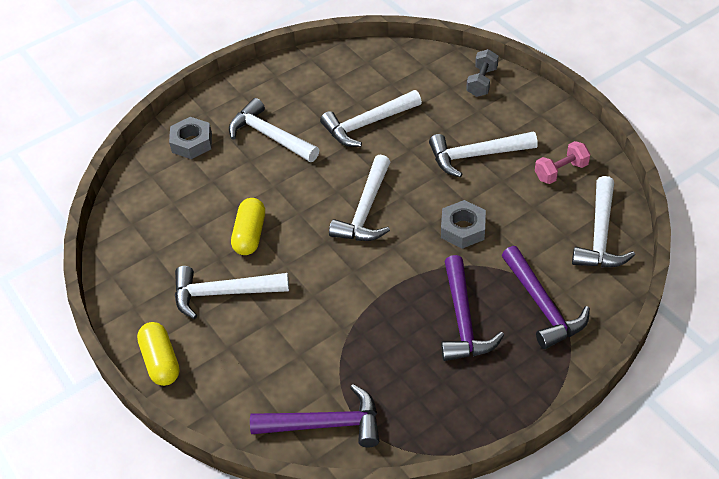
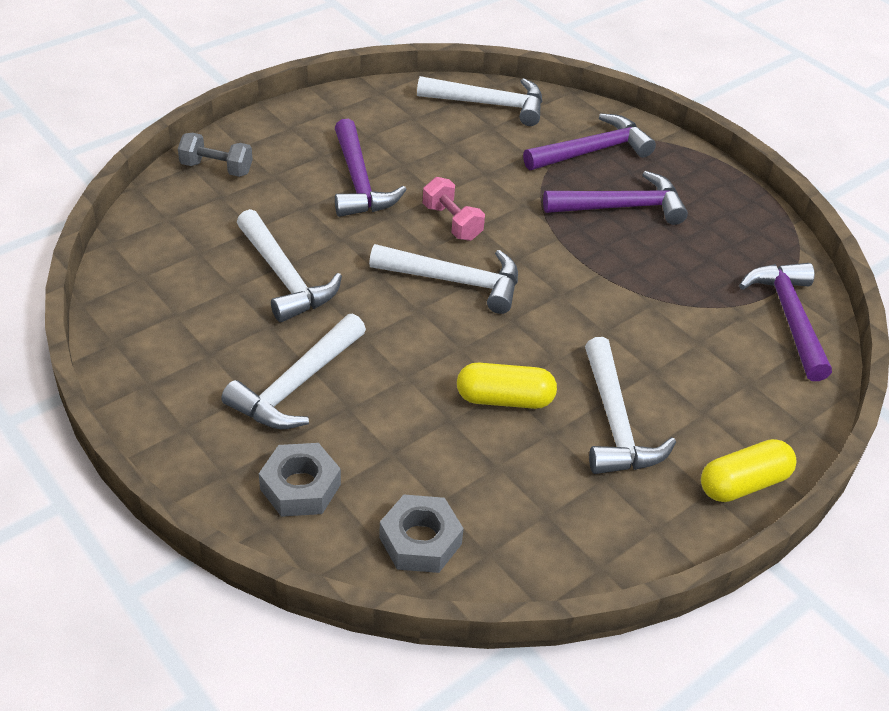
camera: 100 degrees left, 5 degrees down
white hammer [429,131,538,177] -> purple hammer [335,119,407,217]
grey nut [441,200,486,249] -> grey nut moved to [379,495,464,573]
pink dumbbell [535,141,590,184] -> pink dumbbell moved to [423,177,485,241]

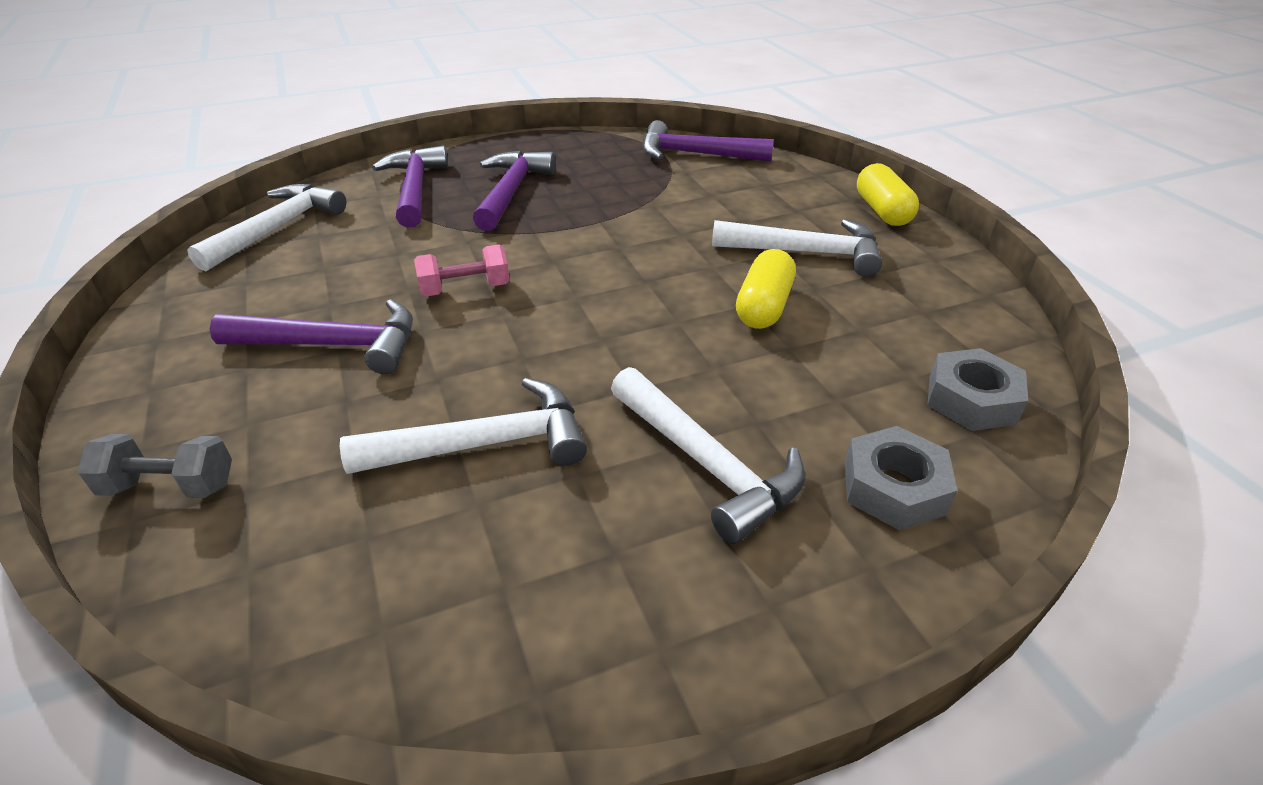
camera: 70 degrees left, 5 degrees down
grey dumbbell [178,133,253,177] -> grey dumbbell turned 60 degrees clockwise [77,434,232,498]
white hammer [369,244,518,314] -> none

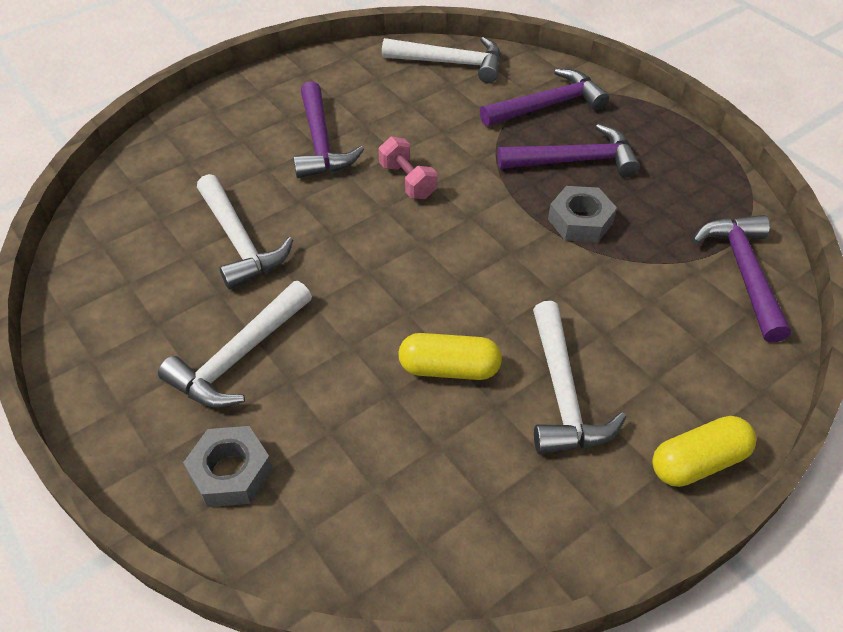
camera: 75 degrees right, 10 degrees up
grey dumbbell [77,434,232,498] -> none
grey nut [927,348,1028,431] -> grey nut moved to [548,186,617,242]

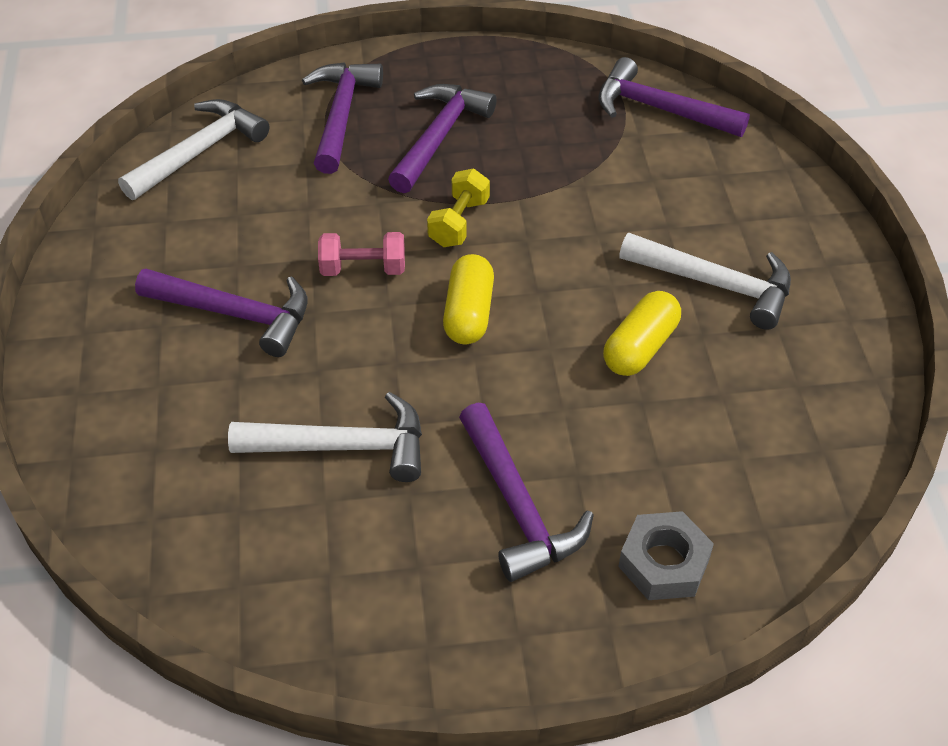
camera: 60 degrees left, 0 degrees up
white hammer [158,281,312,408] -> purple hammer [459,403,594,582]
grey nut [548,186,617,242] -> none
yellow capsule [652,416,756,487] -> yellow capsule moved to [443,254,494,344]
none -> yellow dumbbell [427,169,490,247]

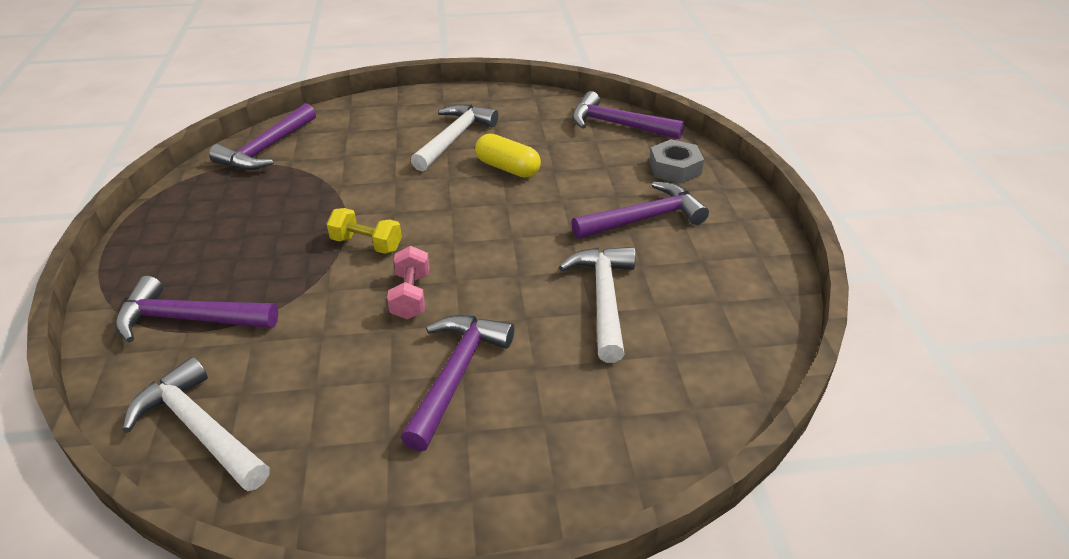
camera: 90 degrees left, 10 degrees down
purple hammer [388,84,497,193] -> purple hammer moved to [572,91,684,139]
yellow capsule [443,254,494,344] -> none

